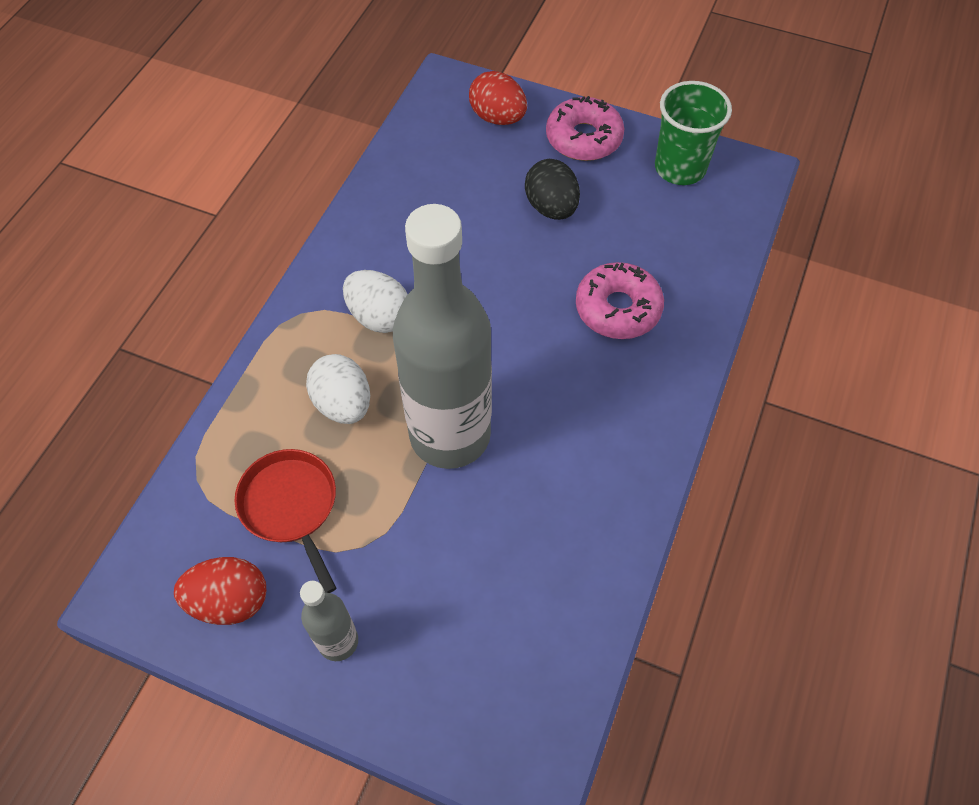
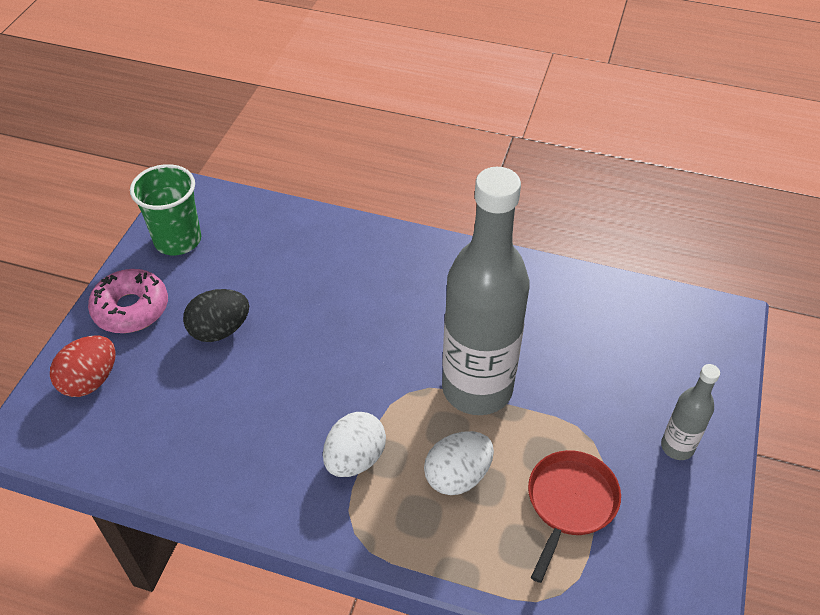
camera: 95 degrees left, 10 degrees down
red egg [174,557,266,625] -> none
red pan [235,449,336,593] -> red pan turned 150 degrees clockwise [528,450,621,583]
pink donut [576,262,664,339] -> none

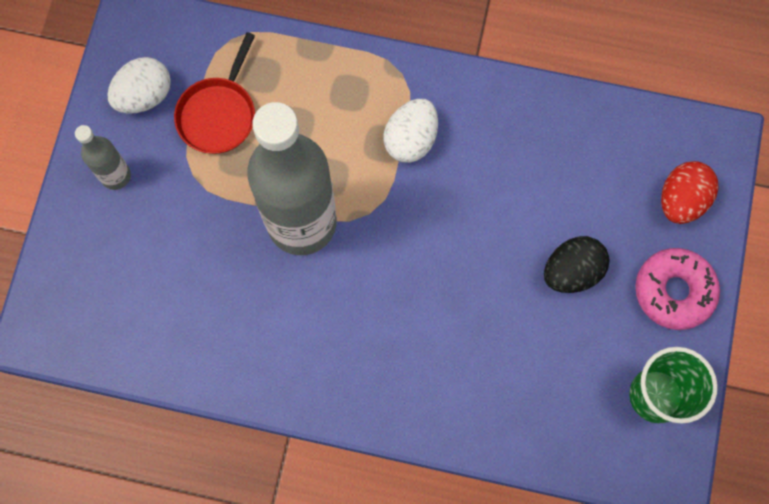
camera: 175 degrees right, 25 degrees up
white egg [424,431,494,495] -> white egg moved to [107,57,171,114]

